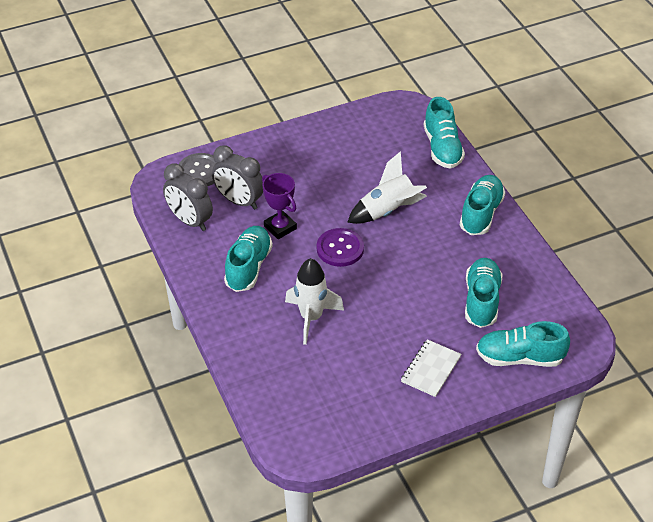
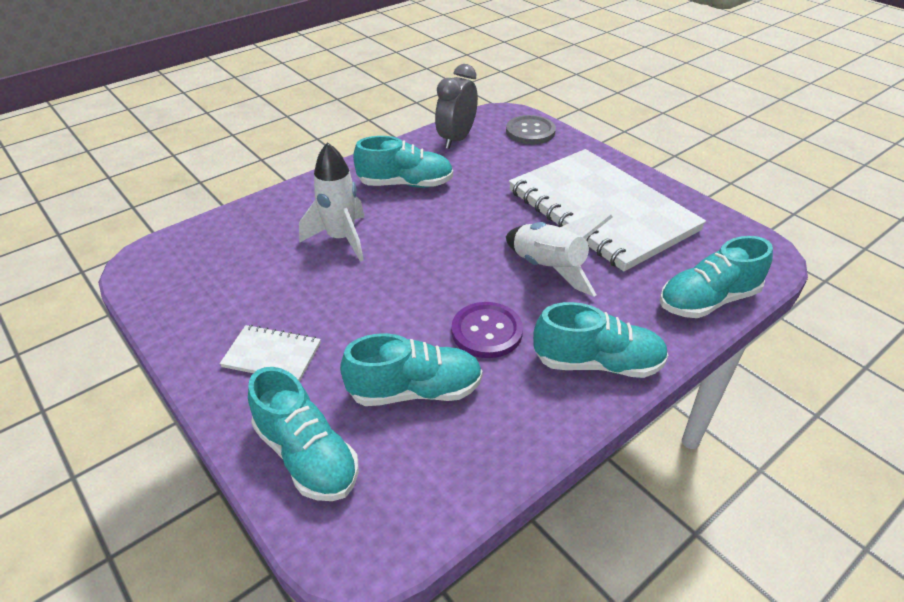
camera: 75 degrees right, 5 degrees down
grey clock [212,146,263,210] -> none
purple trophy [262,173,297,239] -> none
purple button [317,228,364,267] -> purple button moved to [452,302,523,358]
turquoise shoe [476,321,570,367] -> turquoise shoe turned 150 degrees clockwise [248,367,359,501]
none -> white notebook [509,149,706,271]

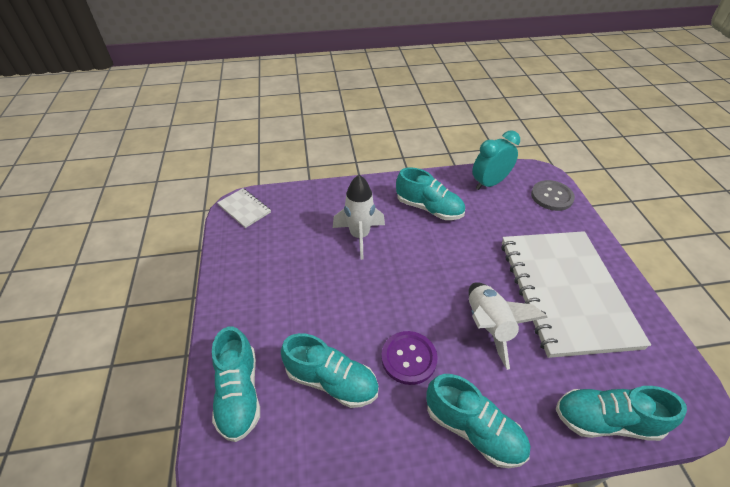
camera: 30 degrees right, 5 degrees up
white notebook [220,325,321,382] -> white notebook moved to [217,188,271,228]
grey clock [435,64,478,149] -> turquoise clock [472,130,520,190]

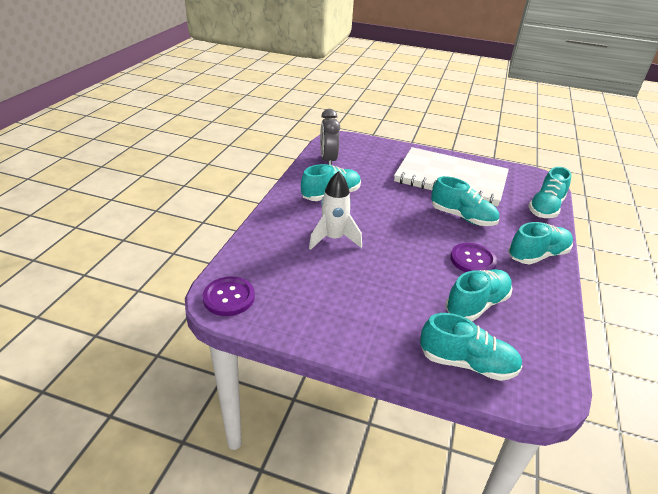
camera: 65 degrees left, 10 degrees down
white notebook [217,188,271,228] -> purple button [203,277,255,316]
white rocket [468,282,548,370] -> turquoise shoe [431,176,499,226]
turquoise clock [472,130,520,190] -> grey clock [320,109,340,165]
grey button [531,180,575,211] -> none

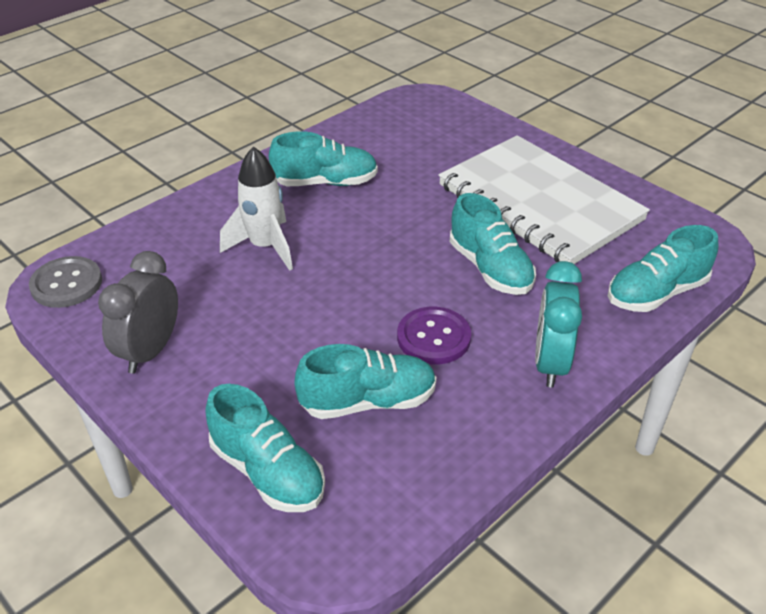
camera: 30 degrees right, 5 degrees up
purple button [203,277,255,316] -> grey button [29,256,102,308]
grey clock [320,109,340,165] -> grey clock moved to [98,251,178,374]
turquoise shoe [508,222,573,265] -> turquoise clock [535,261,582,388]

